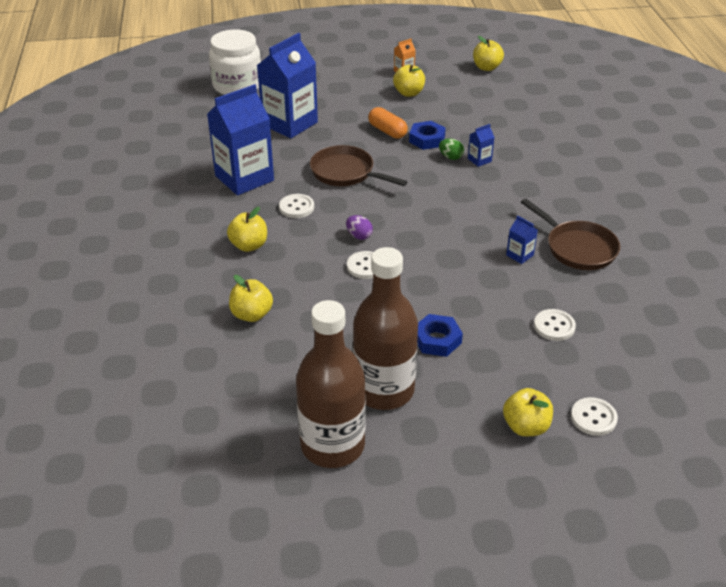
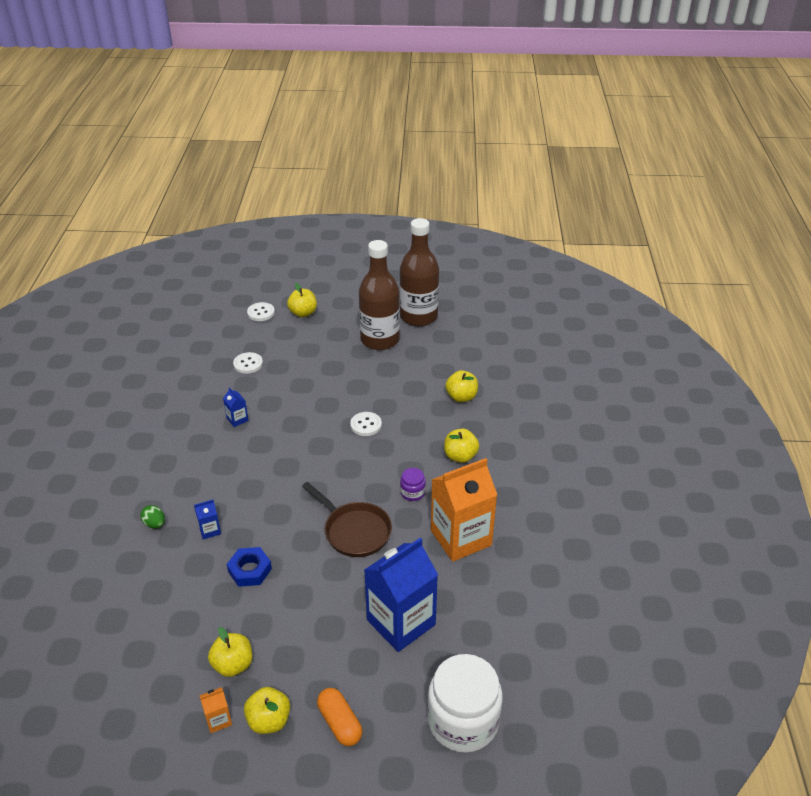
camera: 170 degrees left, 0 degrees up
blue carton [207,84,274,196] -> orange carton [431,458,497,562]
white button [279,194,314,218] -> purple jar [400,468,426,501]
purple egg [346,215,373,240] -> none
orange capsule [368,107,408,139] -> orange capsule moved to [317,688,362,746]
blue nut [417,314,463,357] -> none
green egg [439,138,464,160] -> green egg moved to [141,505,165,529]
yellow apple [473,36,504,71] -> yellow apple moved to [244,687,290,734]
brown pan [521,198,620,270] -> none

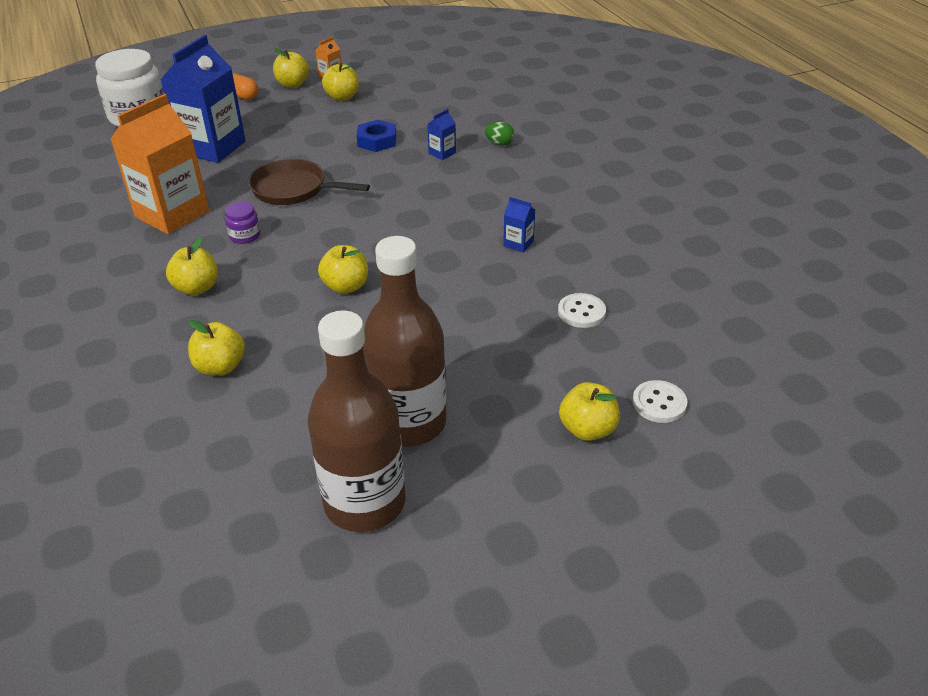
camera: 155 degrees right, 0 degrees up
white button [350,412,382,436] -> yellow apple [318,245,368,294]

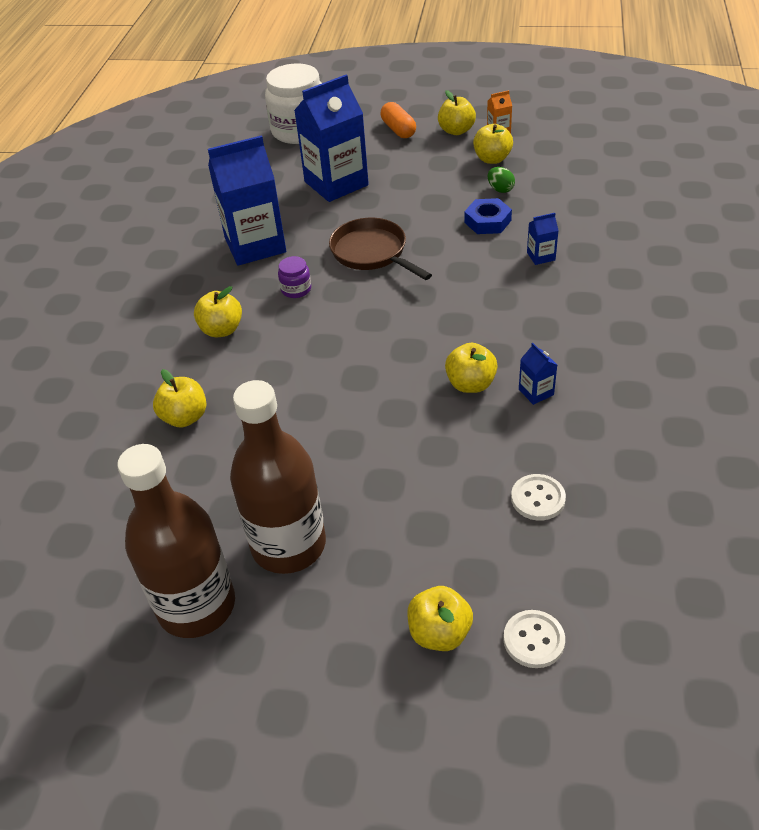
camera: 35 degrees right, 5 degrees up
orange carton [110,94,209,234] -> blue carton [208,135,286,266]
yellow apple [318,245,368,294] -> yellow apple moved to [445,343,498,393]
green egg [485,122,514,146] -> green egg moved to [488,167,515,193]

